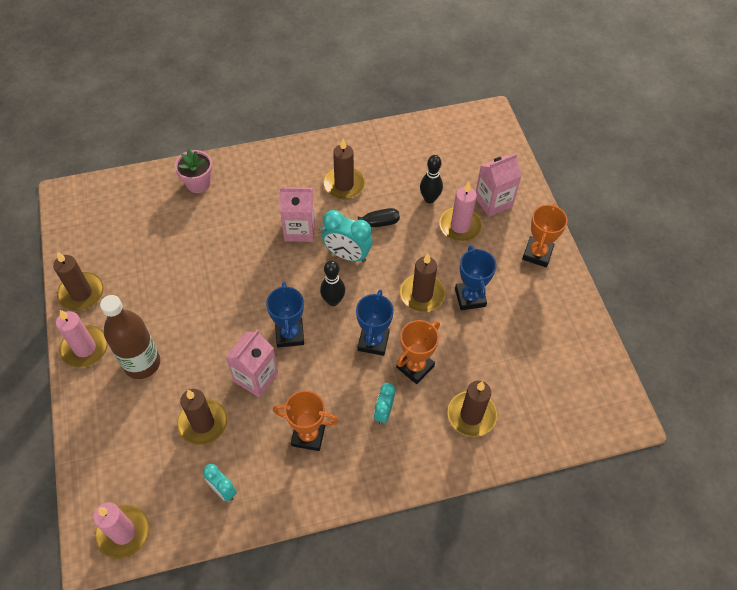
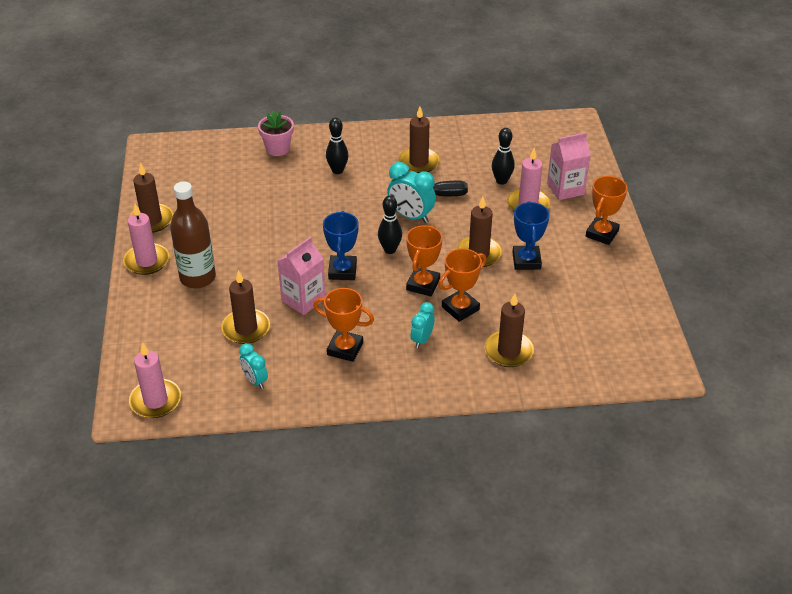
camera: 10 degrees right, 15 degrees down
pink carton [280,187,315,242] -> none
blue trophy [356,289,394,356] -> orange trophy [406,225,443,296]
none -> black bowling pin [326,118,348,174]

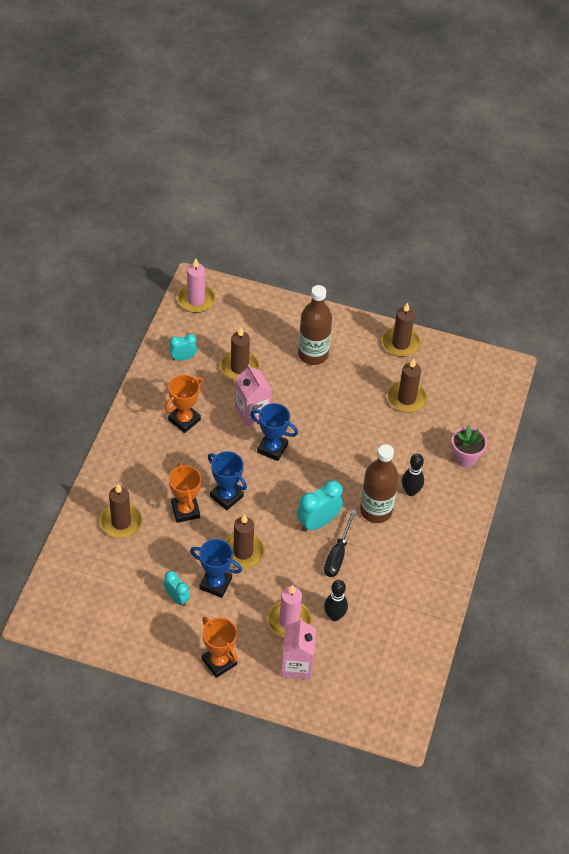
camera: 110 degrees right, 10 degrees up
pink candle [123,204,169,275] -> none
black bowling pin [378,195,402,254] -> none
brown candle [398,107,440,173] -> brown candle moved to [387,359,427,413]
orange trophy [406,225,443,296] -> blue trophy [208,451,247,510]
turquoise clock [410,302,435,348] -> turquoise clock moved to [164,571,190,607]
none -> brown bottle [360,444,399,523]

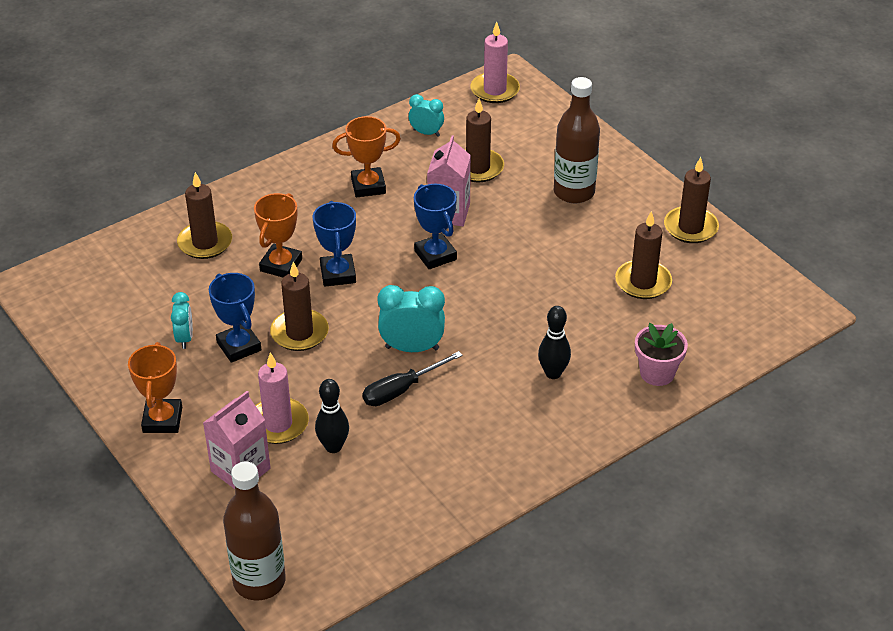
camera: 40 degrees right, 10 degrees down
brown bottle [360,444,399,523] -> brown bottle moved to [223,462,286,601]

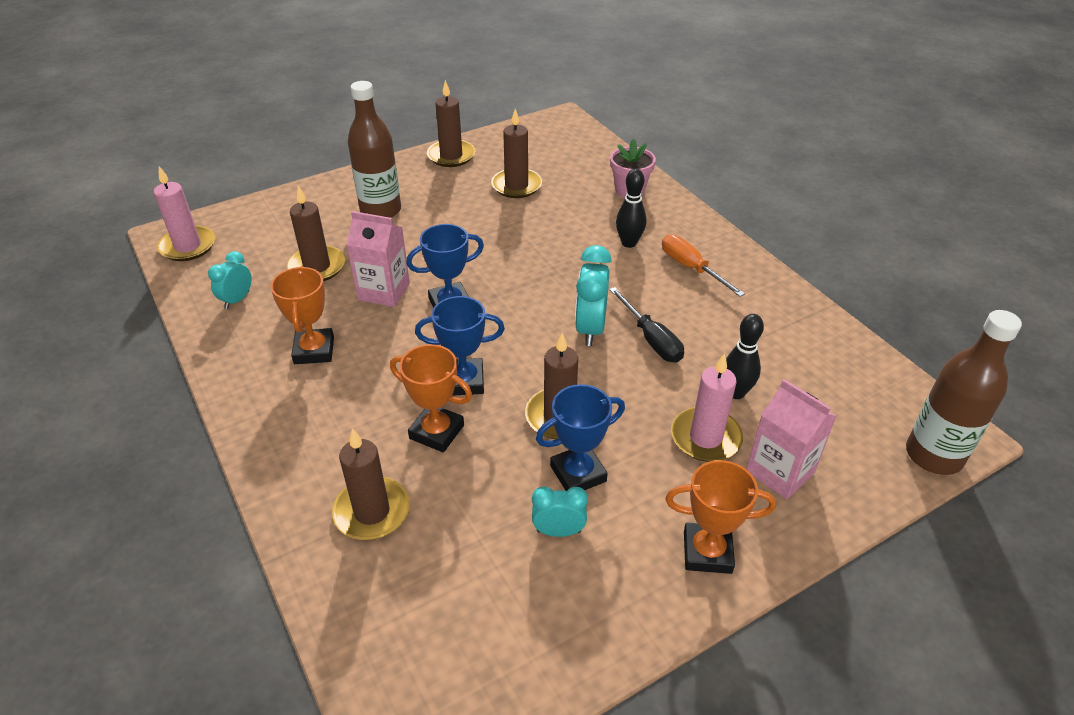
camera: 85 degrees left, 0 degrees up
none -> orange screwdriver [662,234,745,297]

